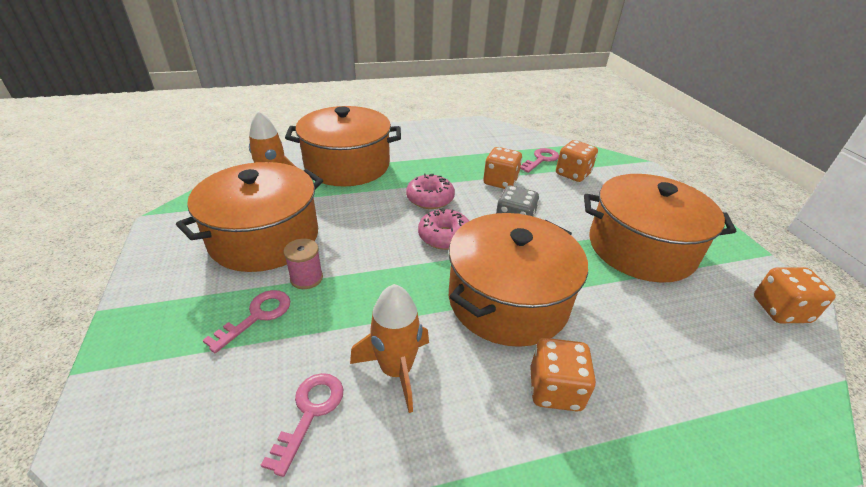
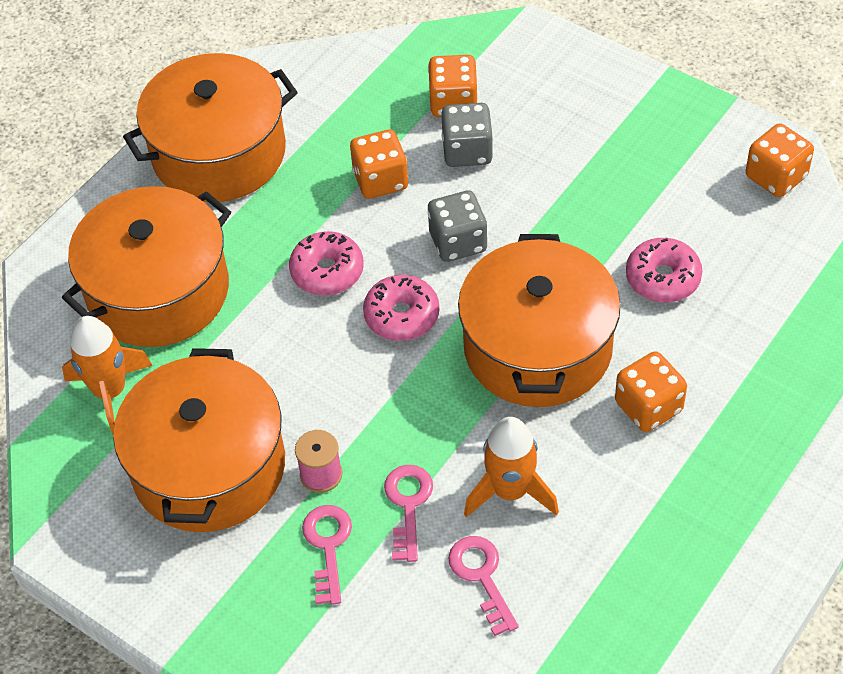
camera: 35 degrees left, 15 degrees up
pink key [520,148,559,173] -> pink key moved to [384,465,433,562]
orange pot [584,174,736,283] -> orange pot moved to [123,53,298,202]
none -> grey dice [441,103,493,167]
none -> pink donut [626,238,702,303]

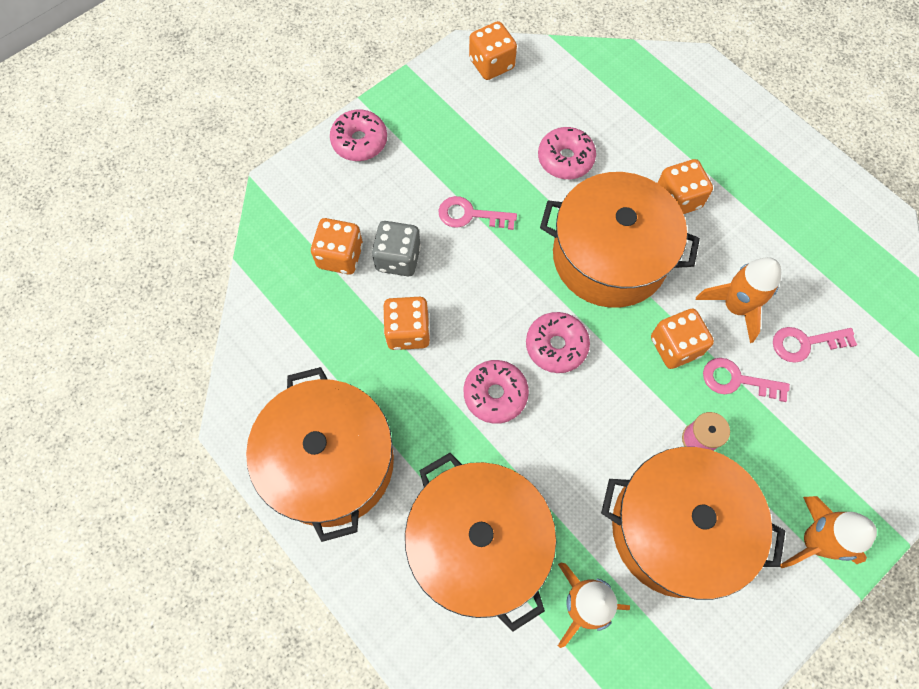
camera: 80 degrees left, 15 degrees up
pink key [302,505,352,605] -> pink key moved to [439,196,517,230]
grey dice [427,190,487,262] -> none
none -> pink donut [330,109,387,161]
none -> orange dice [651,308,714,369]
none -> orange rocket [780,496,877,568]

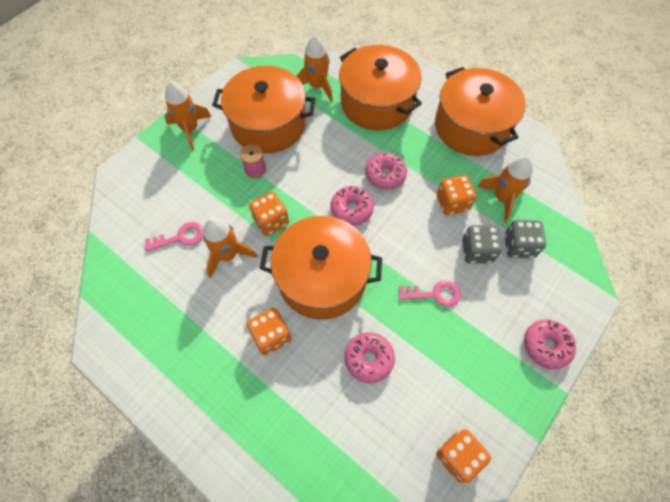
camera: 170 degrees right, 5 degrees down
orange dice [311,218,363,275] -> grey dice [504,220,546,259]
pink key [703,358,790,402] -> none
none -> orange rocket [477,155,533,223]

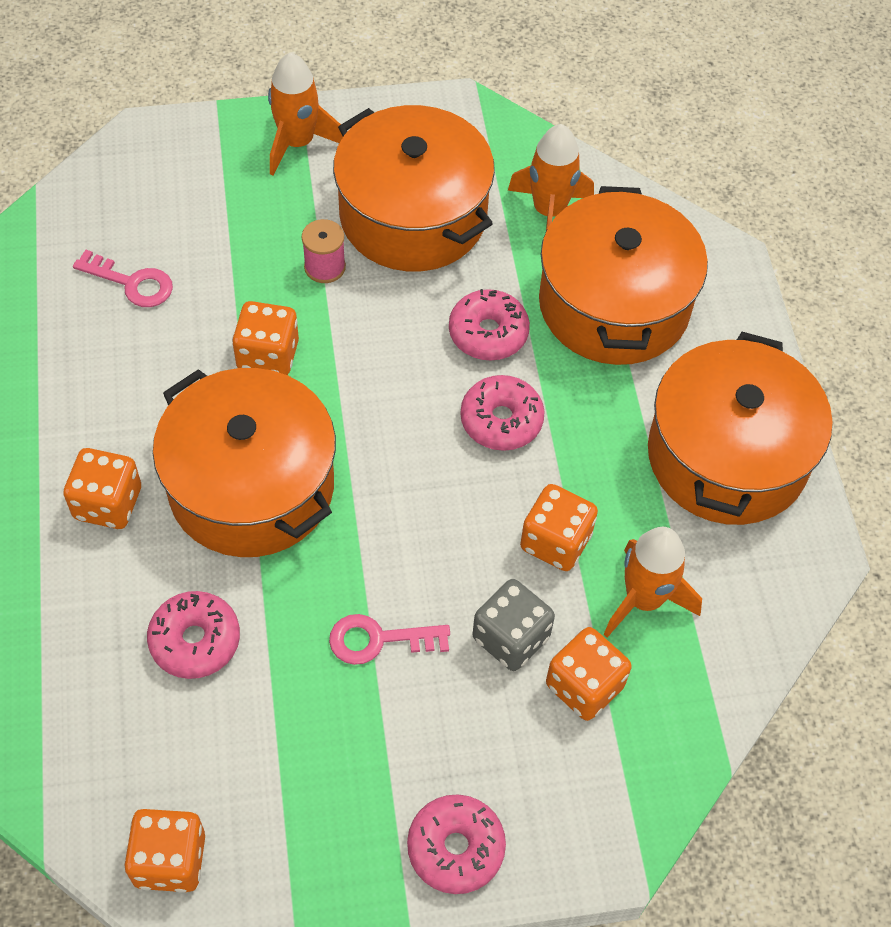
camera: 40 degrees right, 5 degrees down
orange rocket [203,217,257,278] -> none
pink donut [331,186,374,226] -> pink donut moved to [449,289,530,361]
pink key [398,280,461,307] -> pink key turned 135 degrees clockwise [329,614,450,665]
grey dice [504,220,546,259] -> orange dice [546,627,632,721]

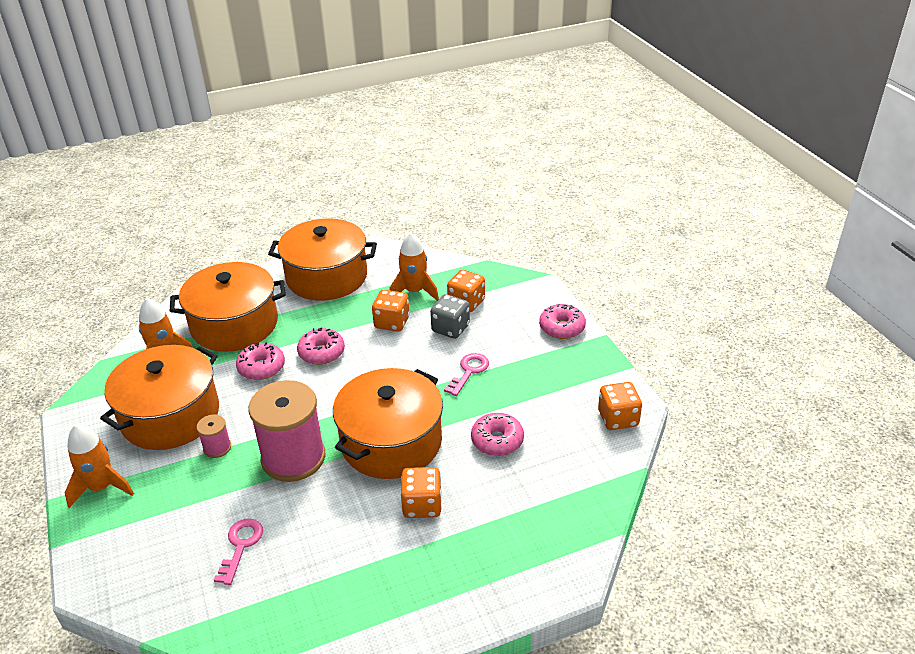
camera: 100 degrees left, 20 degrees down
orange dice [232,301,299,375] -> pink spool [248,380,325,482]
pink key [329,614,450,665] -> pink key turned 135 degrees counterclockwise [444,353,489,396]

